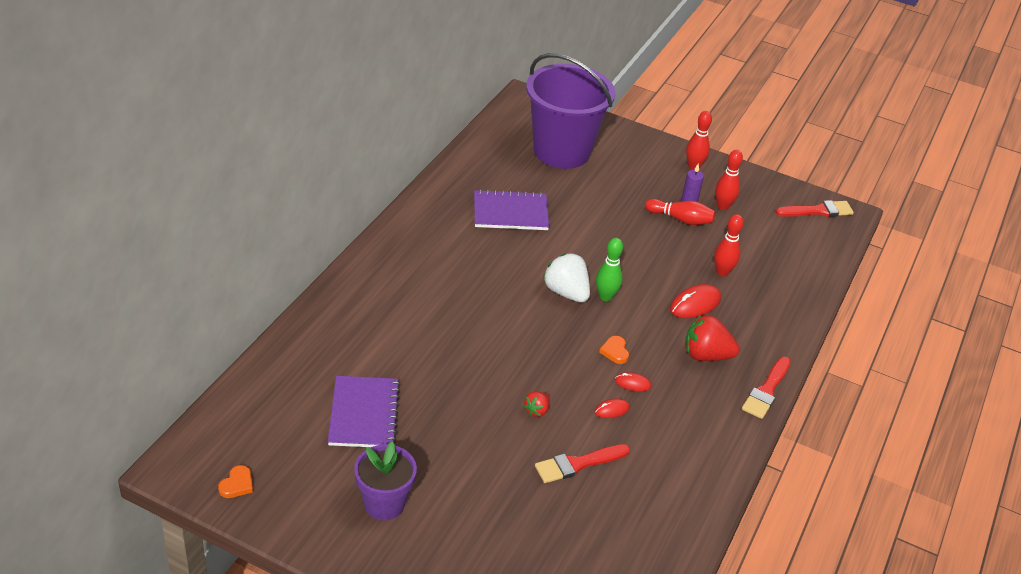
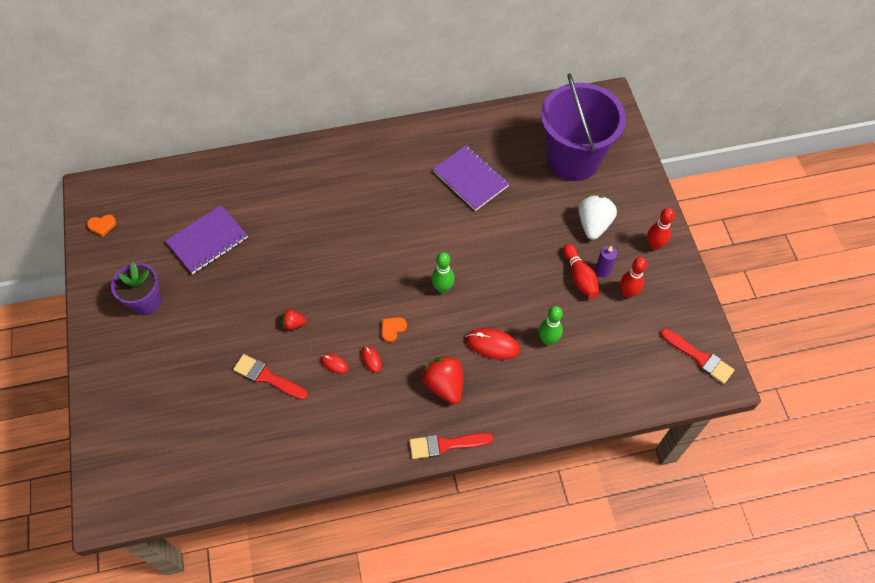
camera: 55 degrees right, 20 degrees up
white strawberry [543,253,590,303] -> white strawberry moved to [579,196,617,240]
red bowling pin [714,214,744,276] -> green bowling pin [539,306,563,345]

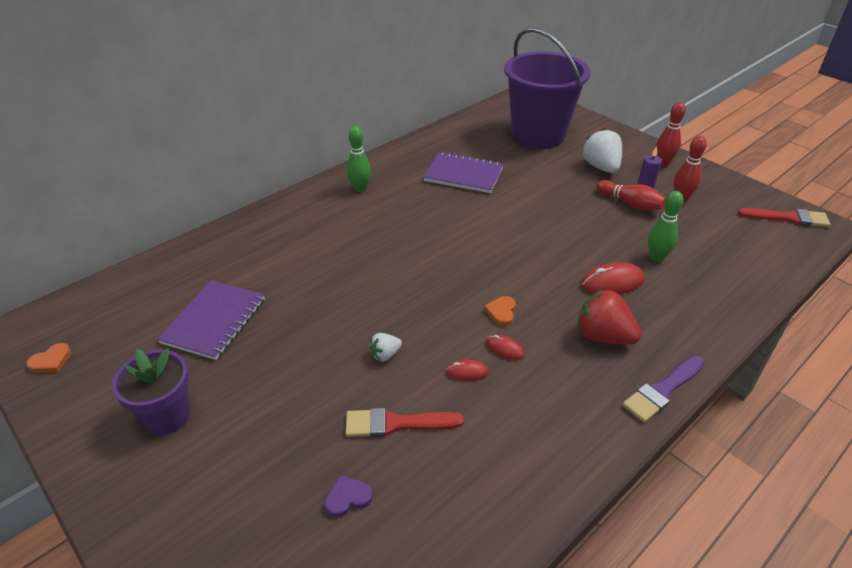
camera: 30 degrees left, 20 degrees down
red strawberry [282,309,307,330] -> white strawberry [369,333,402,362]
red brush [410,433,493,459] -> purple brush [622,356,705,423]
green bowling pin [432,252,455,293] -> green bowling pin moved to [347,126,371,192]
none -> purple heart [325,475,373,518]

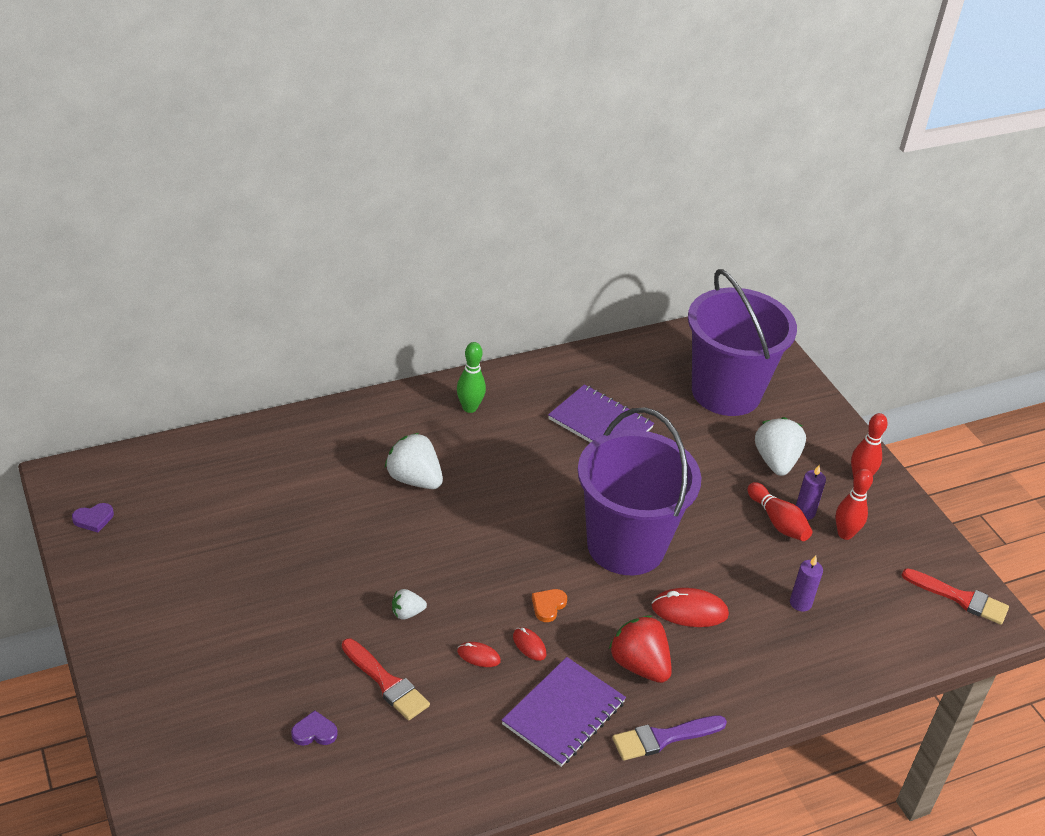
camera: 15 degrees right, 0 degrees up
orange heart [26,343,71,373] -> purple heart [72,503,114,533]
purple flower pot [112,348,191,435] -> none
purple notebook [157,280,265,360] -> purple notebook moved to [502,657,626,767]
red brush [345,408,464,437] -> red brush turned 150 degrees counterclockwise [342,639,430,720]
green bowling pin [648,191,683,262] -> none
none -> white strawberry [385,433,443,489]
none -> purple bucket [578,407,701,575]
none -> purple candle [790,555,823,612]

